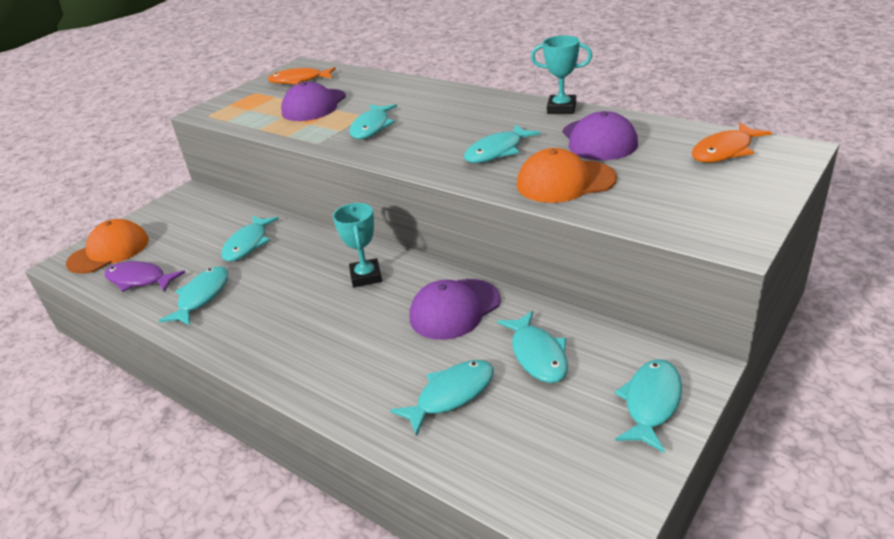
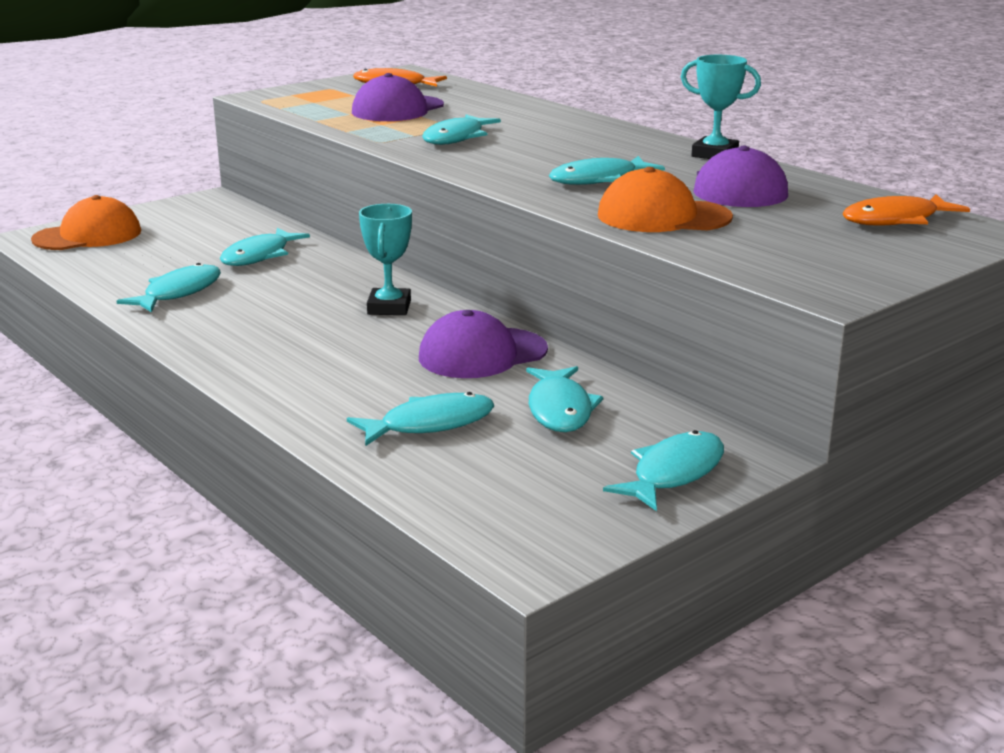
camera: 10 degrees right, 10 degrees down
purple fish [105,261,185,292] -> none

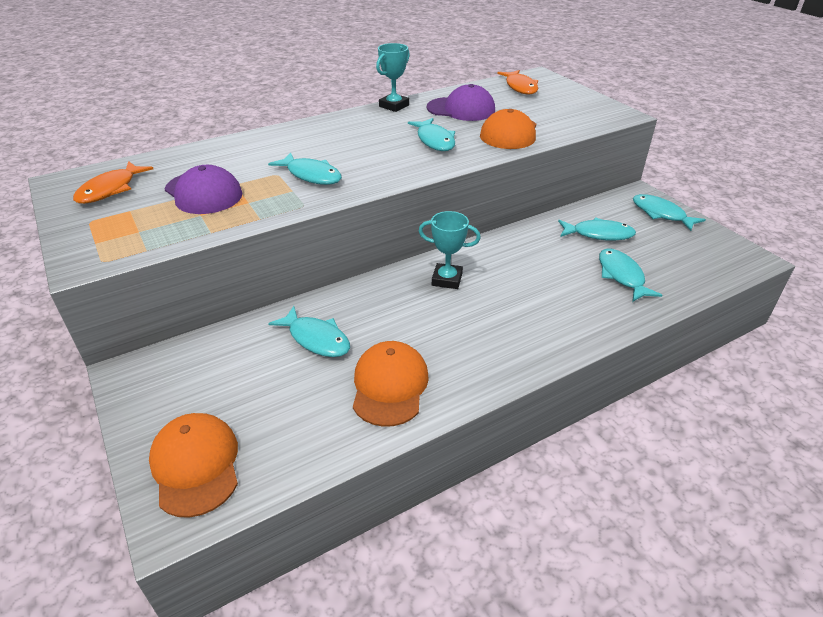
camera: 80 degrees left, 15 degrees up
turquoise fish [116,263,221,312] -> orange cap [353,341,429,427]
purple cap [419,310,548,378] -> none

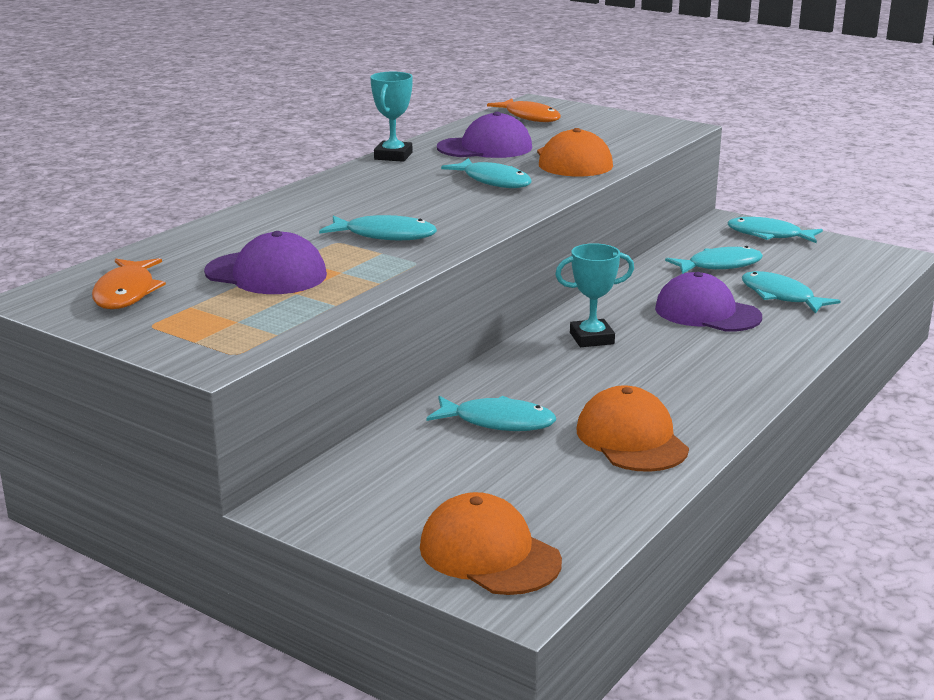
camera: 25 degrees left, 15 degrees down
none -> purple cap [655,272,762,332]

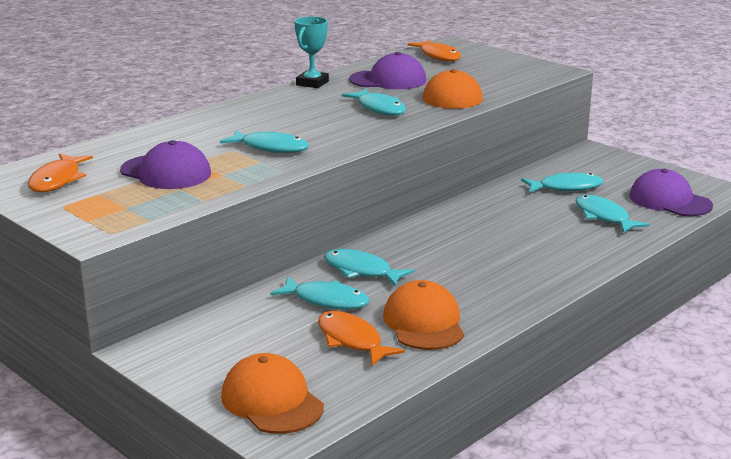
camera: 10 degrees right, 0 degrees up
turquoise trophy [555,243,634,347] -> none
purple cap [655,272,762,332] -> purple cap moved to [629,169,713,216]
turquoise fish [727,217,823,243] -> turquoise fish moved to [324,249,415,286]
none -> orange fish [318,311,405,366]

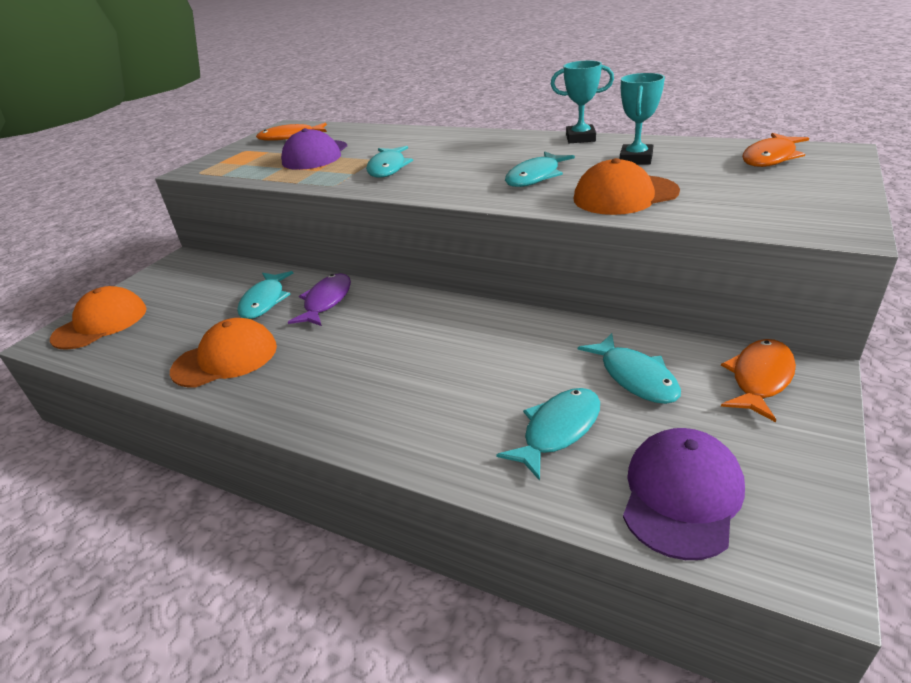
camera: 75 degrees right, 10 degrees up
orange fish [318,311,405,366] -> orange fish moved to [721,339,796,422]
turquoise fish [324,249,415,286] -> purple fish [288,273,351,326]
purple cap [349,52,426,89] -> turquoise trophy [620,73,665,165]

